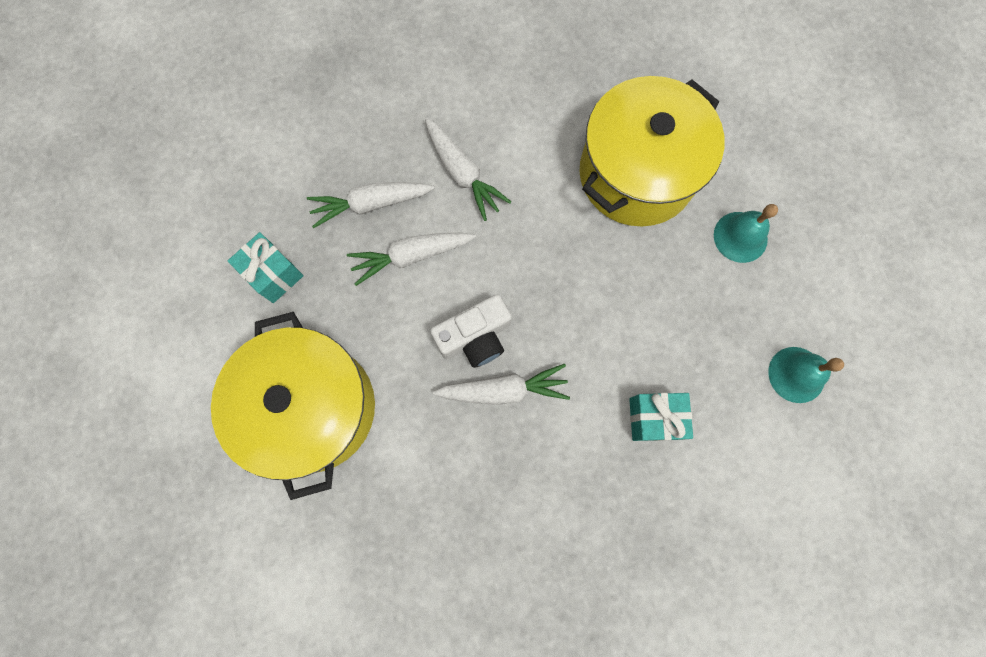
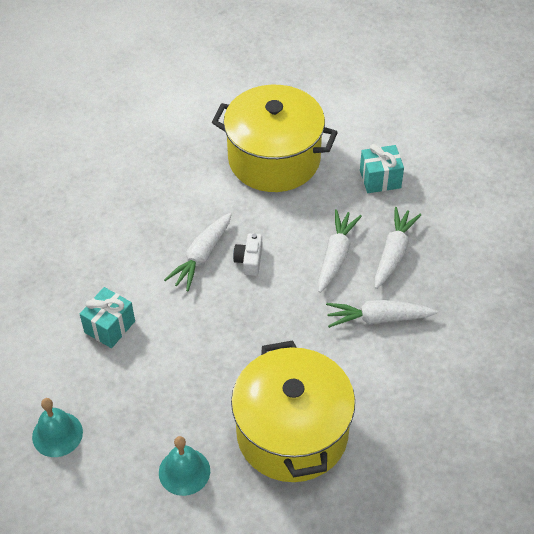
camera: 125 degrees right, 25 degrees down
white camera [430,295,512,368] -> white camera [233,233,262,276], size x0.64

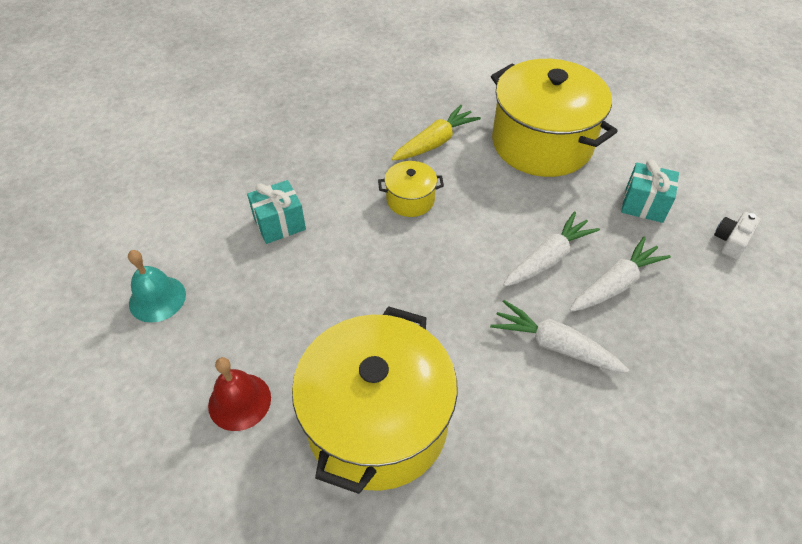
camera: 30 degrees right, 0 degrees up
turquoise bell [159,436,210,496] -> red bell [208,357,271,431]
white carrot [164,213,232,291] -> yellow pot [378,161,444,217]
white camera [233,233,262,276] -> white camera moved to [714,212,761,259]
none -> yellow carrot [391,105,481,161]

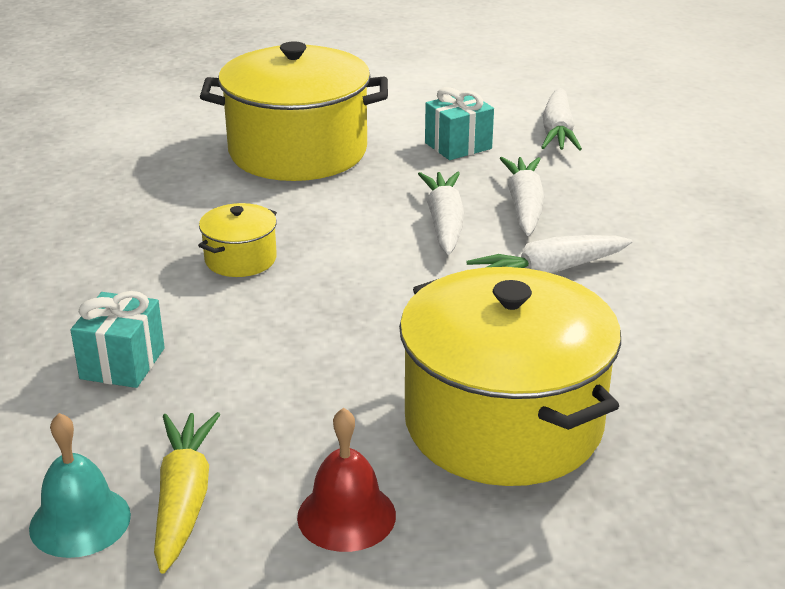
camera: 50 degrees left, 20 degrees down
yellow carrot [391,105,481,161] -> yellow carrot moved to [154,412,220,574]
white camera [714,212,761,259] -> white carrot [541,88,582,151]

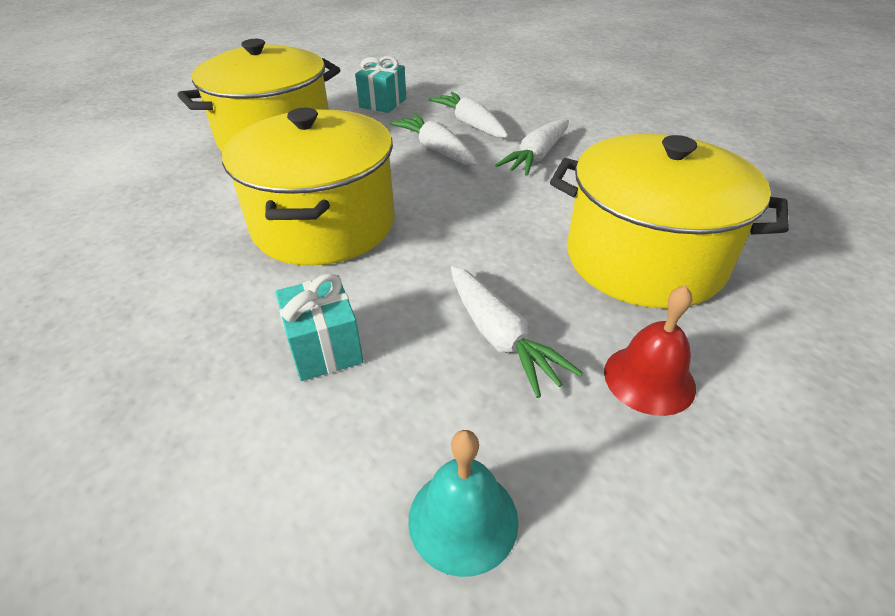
camera: 35 degrees left, 10 degrees up
yellow carrot [154,412,220,574] -> none
yellow pot [198,203,277,277] -> yellow pot [222,108,395,266], size x2.26
white carrot [541,88,582,151] -> white carrot moved to [451,266,583,398]

